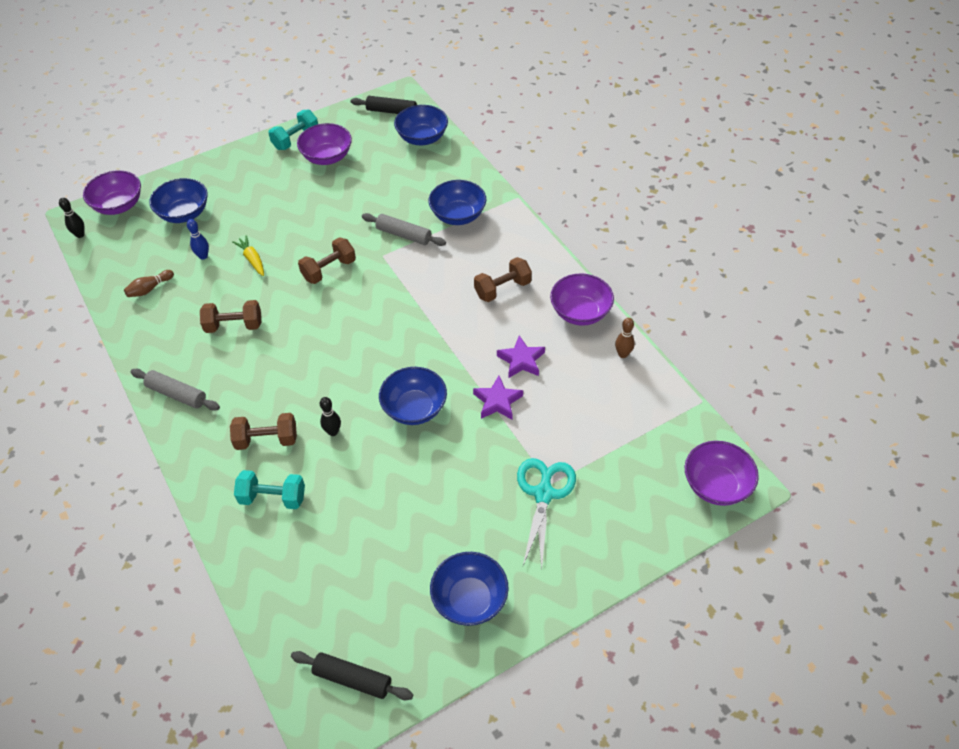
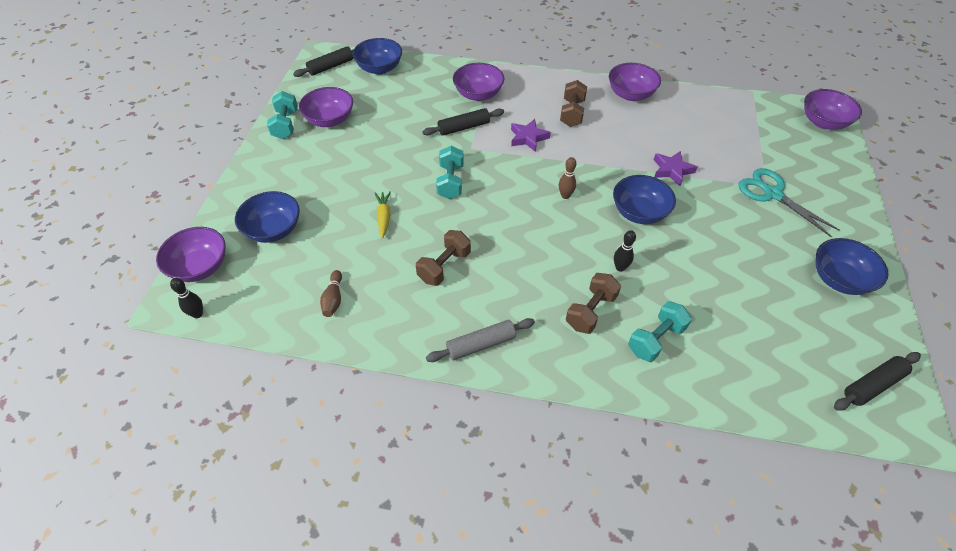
camera: 50 degrees left, 0 degrees up
blue bowling pin [187,219,209,260] -> none
yellow carrot [232,235,264,276] -> yellow carrot turned 75 degrees clockwise [375,191,391,239]
brown dumbbell [298,237,356,284] -> turquoise dumbbell [436,146,464,199]
grey rolling pin [362,213,446,246] -> black rolling pin [422,108,504,135]
blue bowl [429,180,486,225] -> purple bowl [453,63,504,101]
purple star [497,335,545,378] -> purple star moved to [511,119,551,152]
brown bowling pin [615,318,635,358] -> brown bowling pin moved to [559,157,576,199]

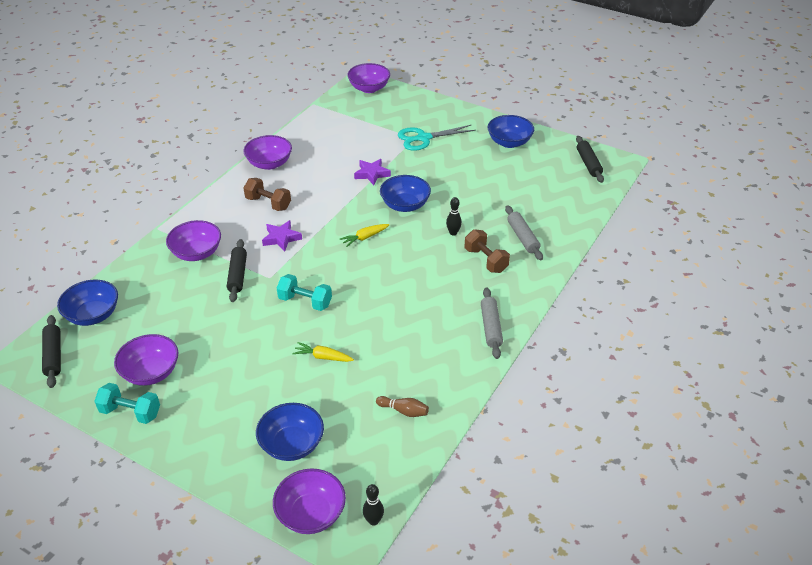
camera: 70 degrees left, 10 degrees down
brown dumbbell [416,230,471,286] -> none
brown bowling pin [559,157,576,199] -> yellow carrot [340,224,389,247]
turquoise dumbbell [628,301,692,362] -> grey rolling pin [505,205,543,261]

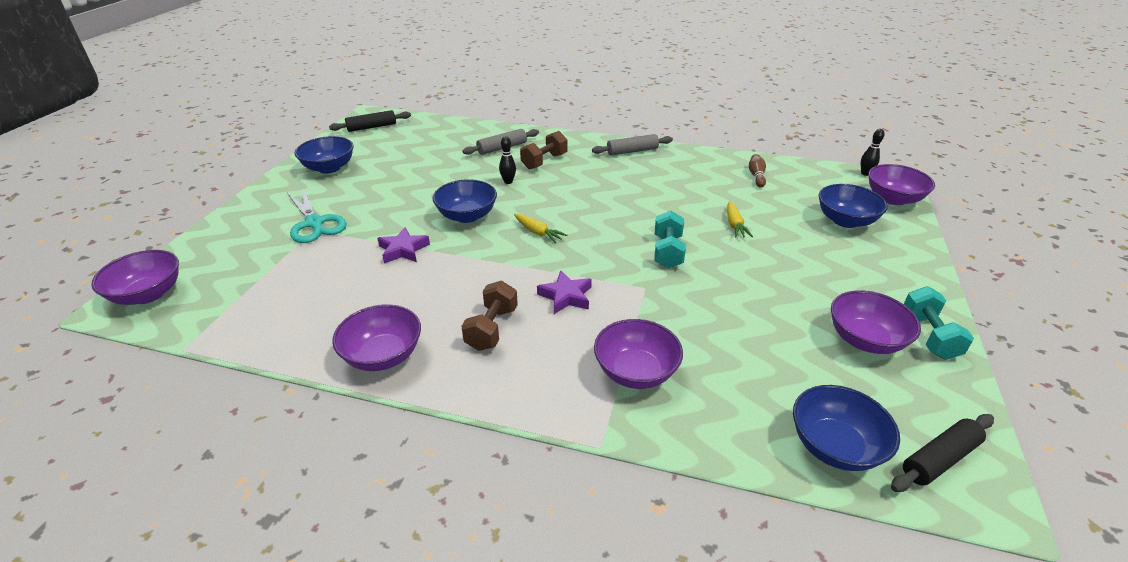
camera: 105 degrees left, 5 degrees down
black rolling pin [227,239,247,302] -> none

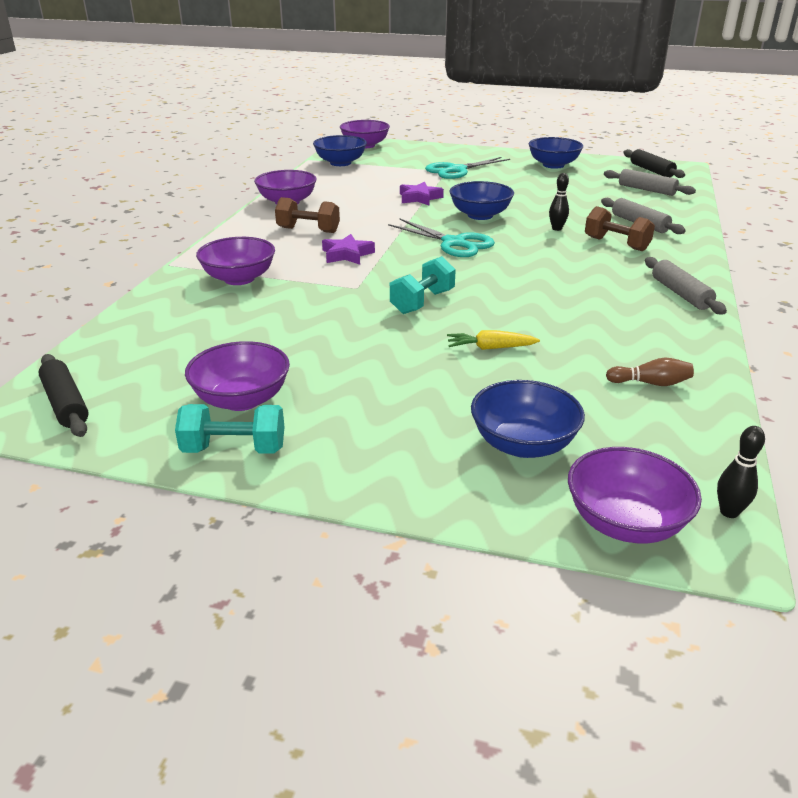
camera: 90 degrees right, 5 degrees down
yellow carrot [514,214,567,243] -> turquoise scissors [388,218,495,257]
turquoise dumbbell [654,211,686,269] -> turquoise dumbbell turned 60 degrees counterclockwise [390,256,456,314]
blue bowl [793,385,900,471] -> blue bowl moved to [313,135,367,166]
none -> grey rolling pin [604,169,696,196]

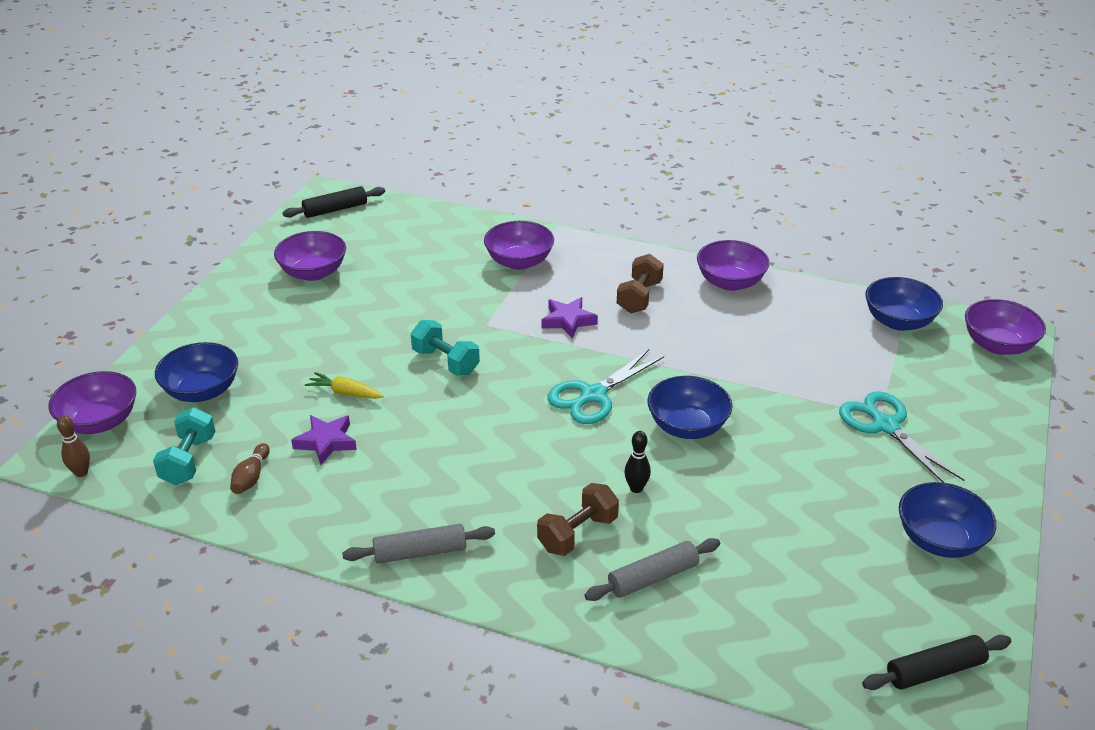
camera: 95 degrees right, 5 degrees up
turquoise dumbbell [175,404,285,454] -> turquoise dumbbell moved to [153,407,216,485]
purple star [400,182,444,205] -> purple star moved to [291,415,357,465]
yellow carrot [447,330,540,350] -> yellow carrot turned 75 degrees counterclockwise [305,372,384,399]
grey rolling pin [604,169,696,196] -> none
black bowling pin [717,426,765,518] -> brown bowling pin [57,415,90,477]

